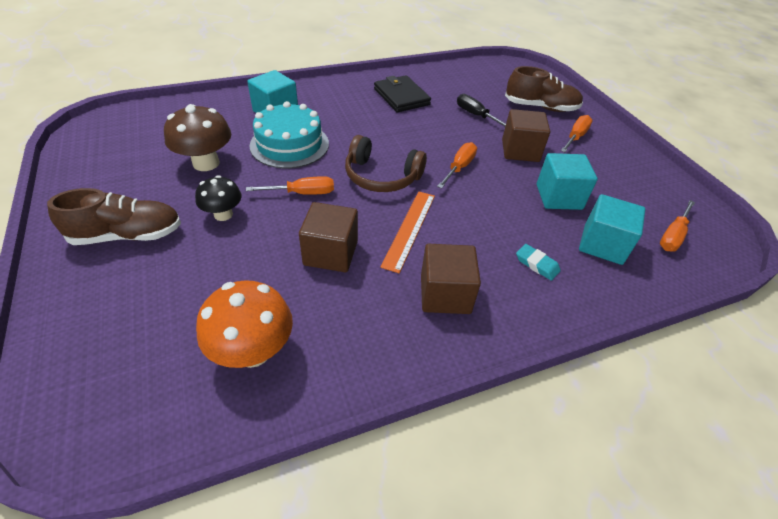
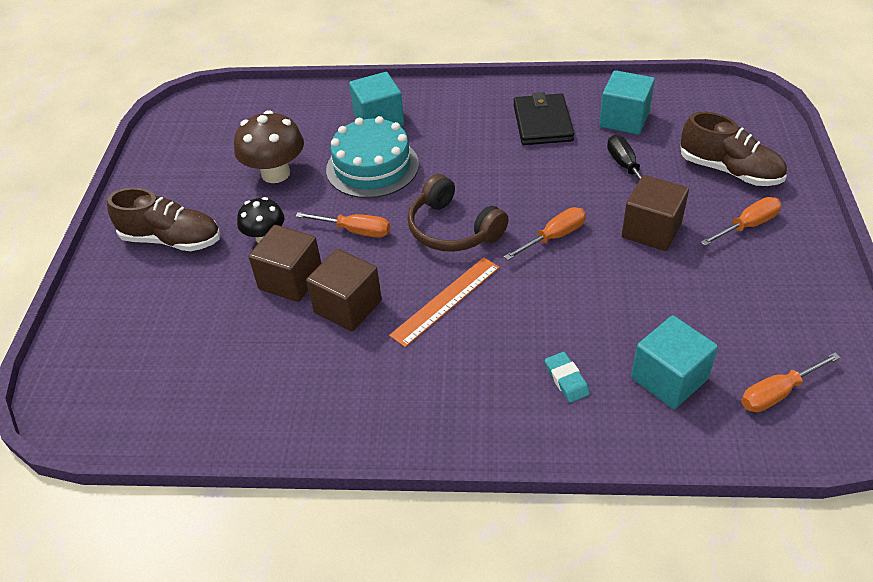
camera: 30 degrees right, 0 degrees up
orange mushroom [196,280,293,368] -> none
brown cube [421,244,481,314] -> brown cube moved to [249,225,322,302]
turquoise cube [537,153,598,210] -> turquoise cube moved to [599,70,655,135]

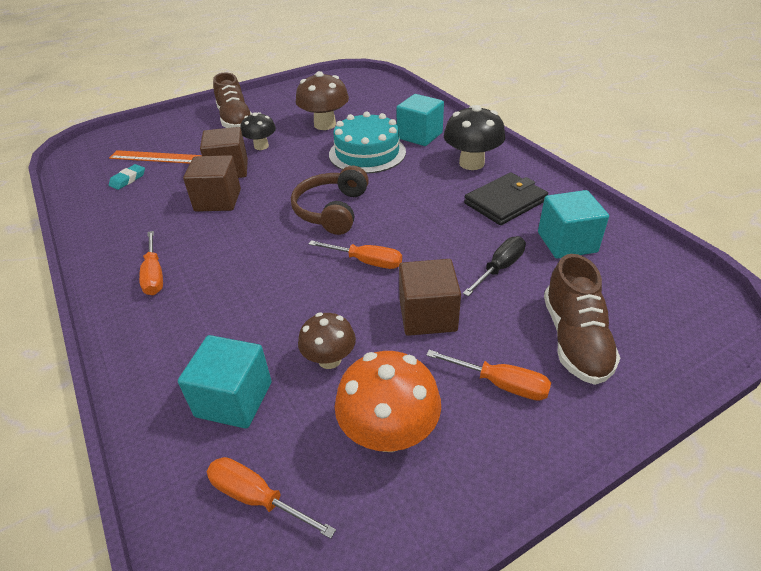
camera: 55 degrees right, 5 degrees down
orange screwdriver [295,212,390,238] -> orange screwdriver moved to [139,231,163,295]
orange ruler [389,257,500,347] -> orange ruler moved to [109,150,202,164]
turquoise eraser [545,352,590,403] -> turquoise eraser moved to [109,164,145,190]
none -> brown mushroom [298,312,356,369]
none -> orange mushroom [335,351,441,452]
none -> black mushroom [444,105,505,170]

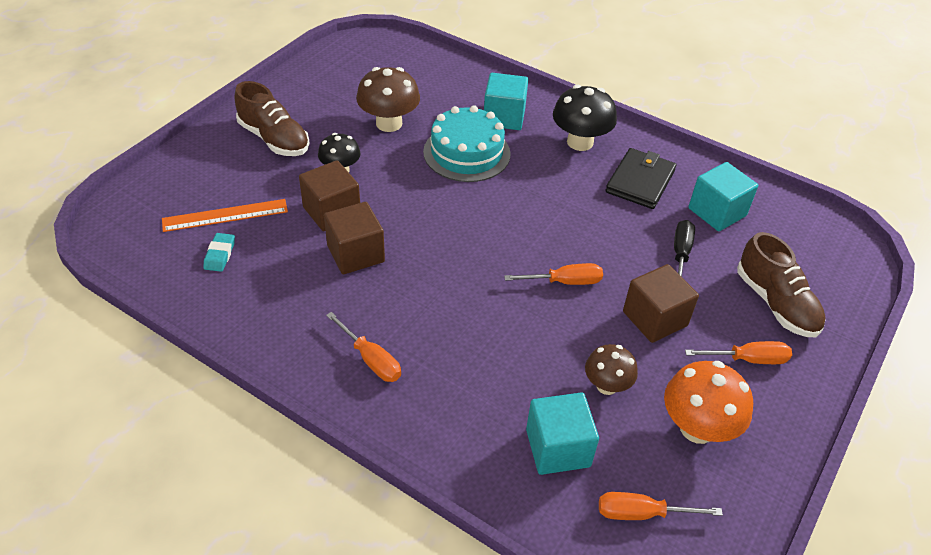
camera: 30 degrees left, 5 degrees up
brown headphones [291,166,369,235] -> none

